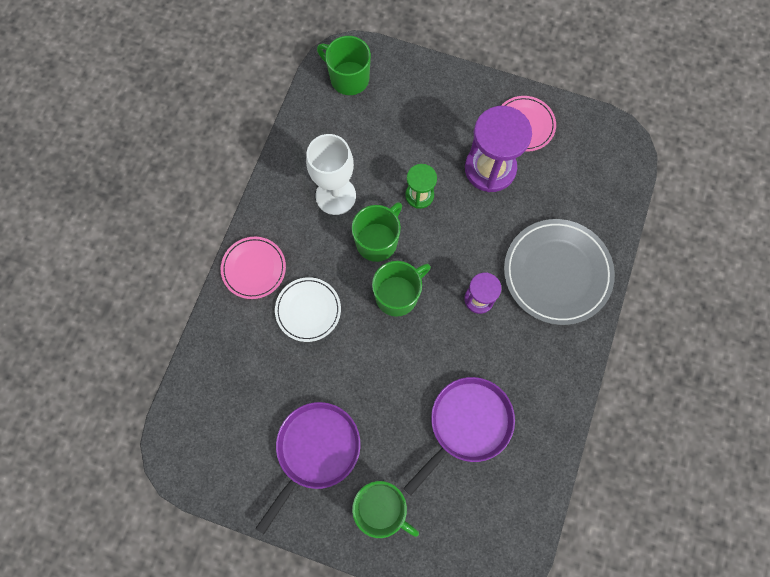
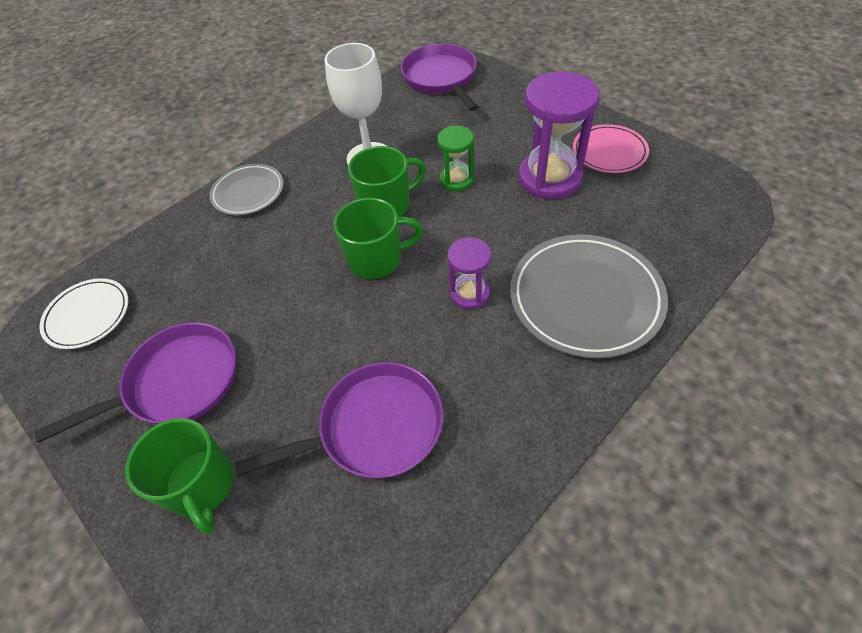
camera: 30 degrees right, 20 degrees down
pink plate [221,237,286,299] -> grey plate [210,164,284,215]
white plate [275,277,341,342] -> white plate moved to [39,278,129,349]
green mug [317,36,371,95] -> purple pan [401,44,478,111]

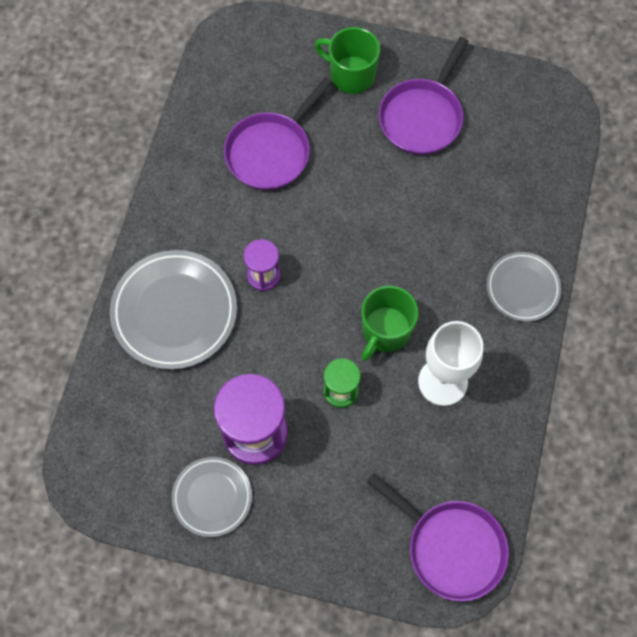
camera: 145 degrees right, 15 degrees up
white plate [39,278,129,349] -> none
green mug [334,198,423,279] -> none
pink plate [573,124,649,173] -> grey plate [172,457,252,537]

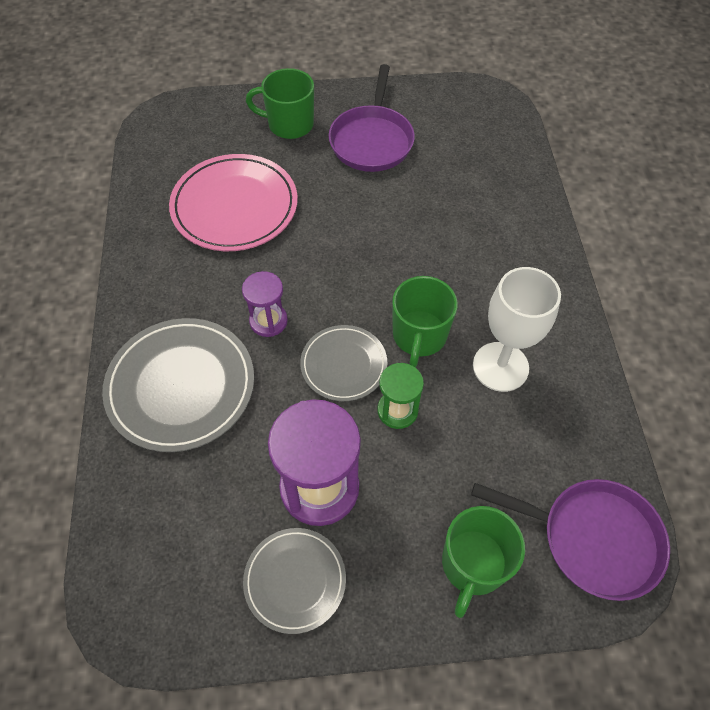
camera: 20 degrees left, 10 degrees down
purple pan [224,77,332,190] -> pink plate [169,154,298,251]
grey plate [487,252,562,322] -> grey plate moved to [300,325,387,401]
none -> green mug [442,506,525,618]

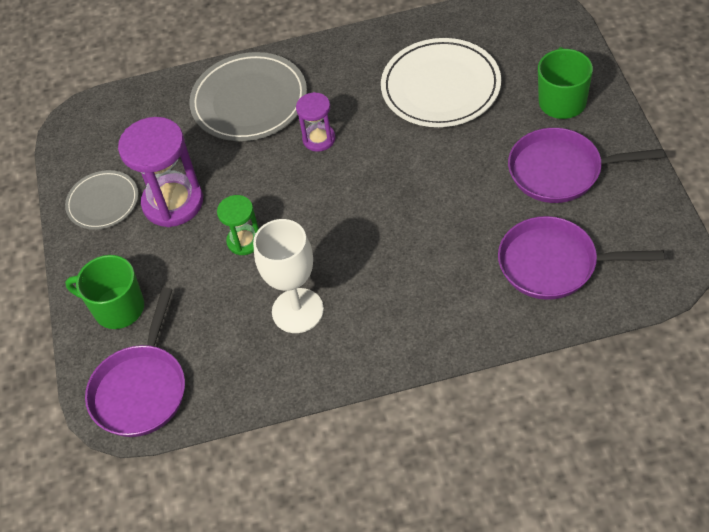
camera: 90 degrees right, 5 degrees down
pink plate [169,154,298,251] -> white plate [381,38,501,127]
grey plate [300,325,387,401] -> none
green mug [392,276,458,367] -> none
none -> purple pan [498,216,664,300]

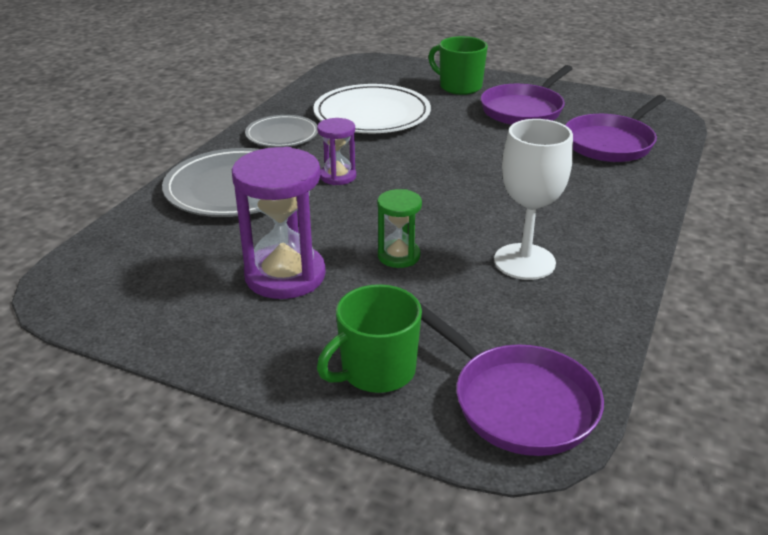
camera: 60 degrees left, 20 degrees down
grey plate [65,170,139,230] -> grey plate moved to [245,115,318,147]

